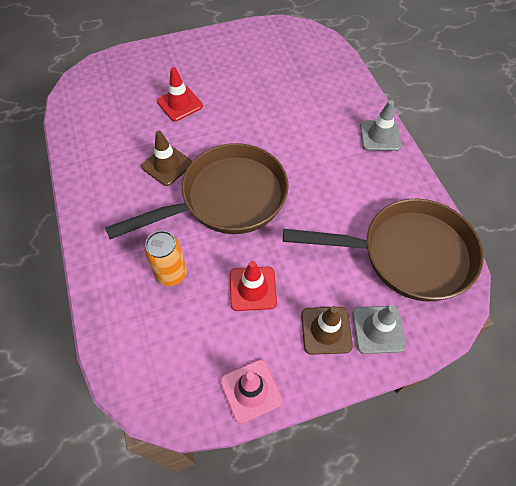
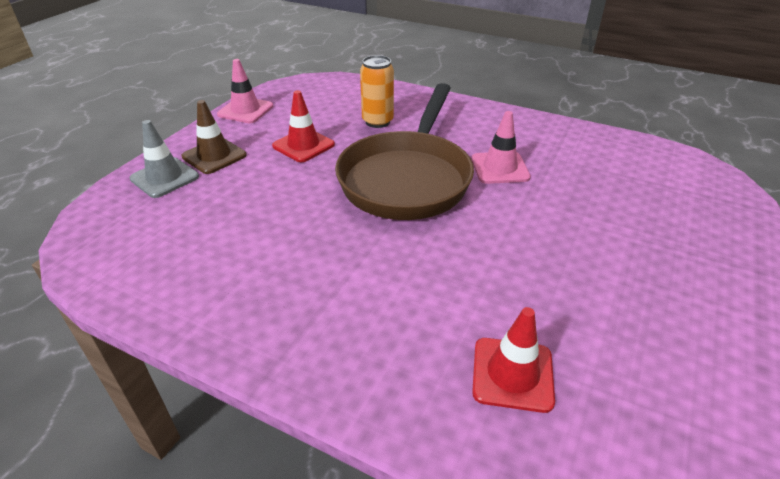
camera: 135 degrees right, 20 degrees down
brown traffic cone [141,131,192,186] -> pink traffic cone [471,111,531,184]
red traffic cone [157,67,203,121] -> red traffic cone moved to [472,307,555,413]
brown pan [283,199,484,301] -> none
grey traffic cone [360,100,401,151] -> none

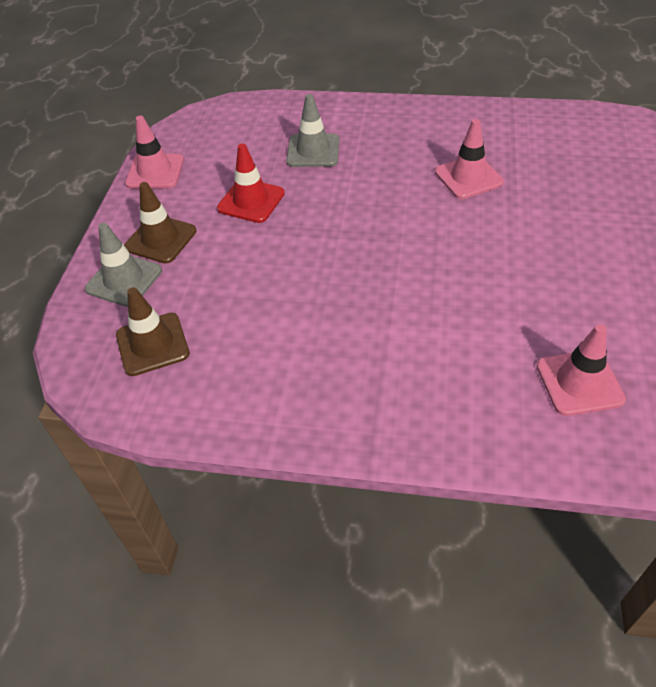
camera: 15 degrees left, 10 degrees up
brown pan [335,83,474,220] -> none
orange can [360,55,394,128] -> grey traffic cone [286,94,339,167]
red traffic cone [472,307,555,413] -> pink traffic cone [537,324,626,416]
none -> brown traffic cone [116,287,190,376]

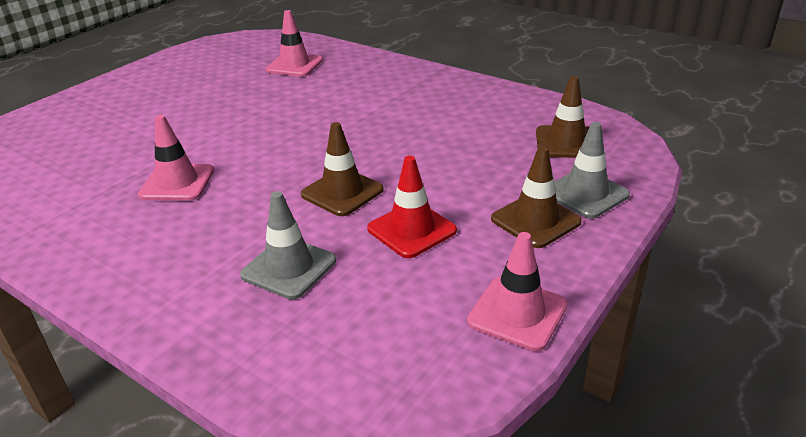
camera: 155 degrees left, 15 degrees down
none -> brown traffic cone [301,122,384,216]

